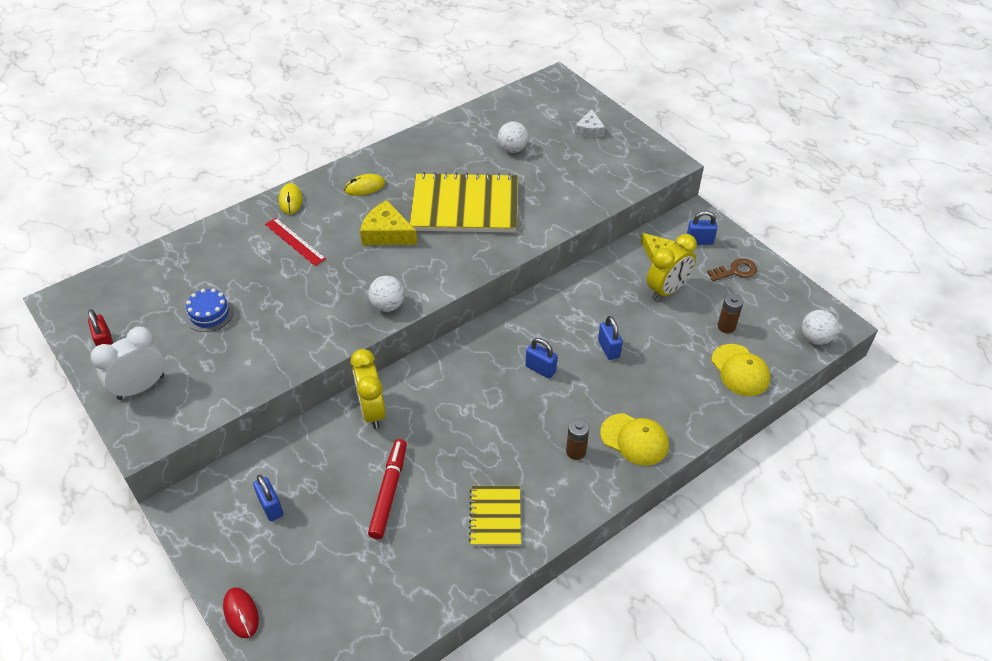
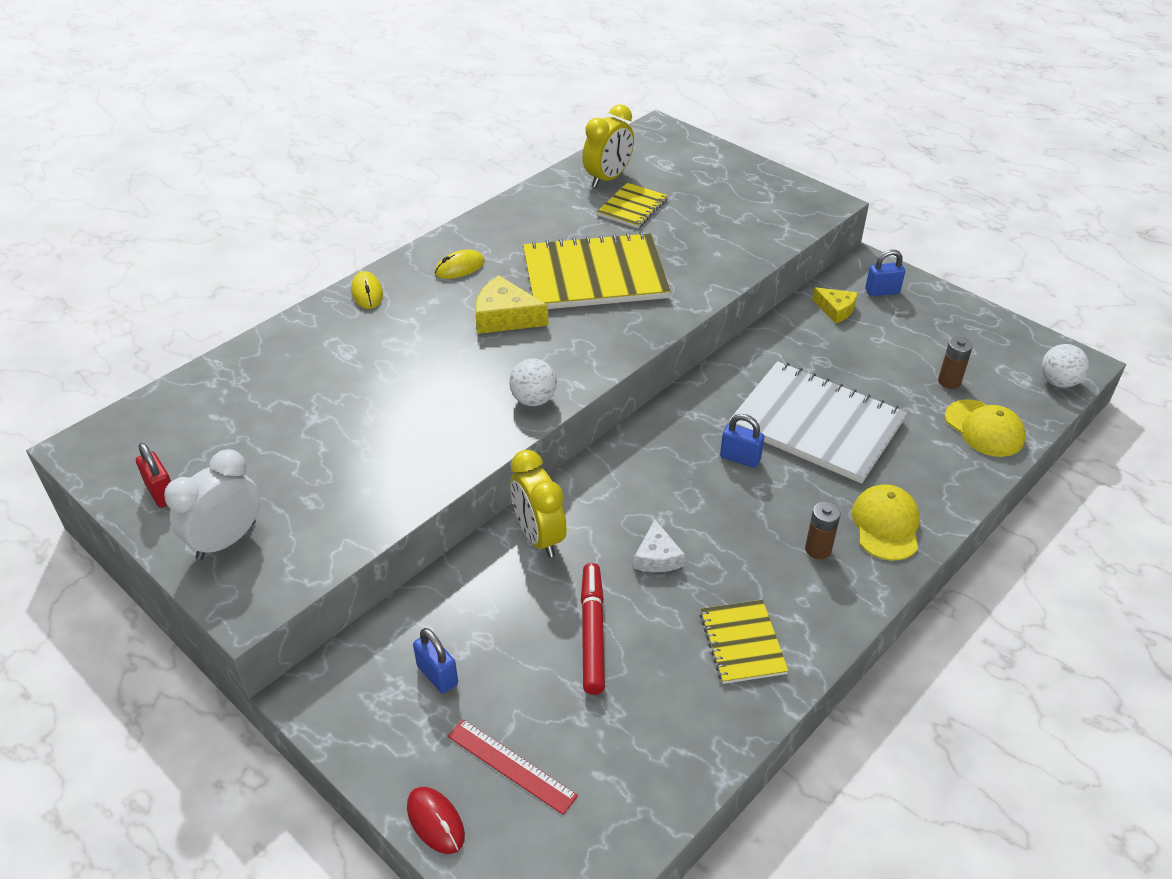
camera: 10 degrees left, 5 degrees down
blue cake [186,288,234,332] -> none
red ruler [265,218,326,266] -> red ruler moved to [448,719,578,815]
white ball [498,121,528,153] -> yellow notebook [597,183,668,228]
white cheese [575,109,605,138] -> white cheese moved to [634,519,685,572]
blue padlock [598,316,623,360] -> white notebook [729,361,907,484]
yellow cap [600,413,669,466] -> yellow cap turned 105 degrees counterclockwise [852,484,920,560]
yellow clock [647,234,697,300] -> yellow clock moved to [582,104,634,187]
brown key [707,258,757,281] -> none

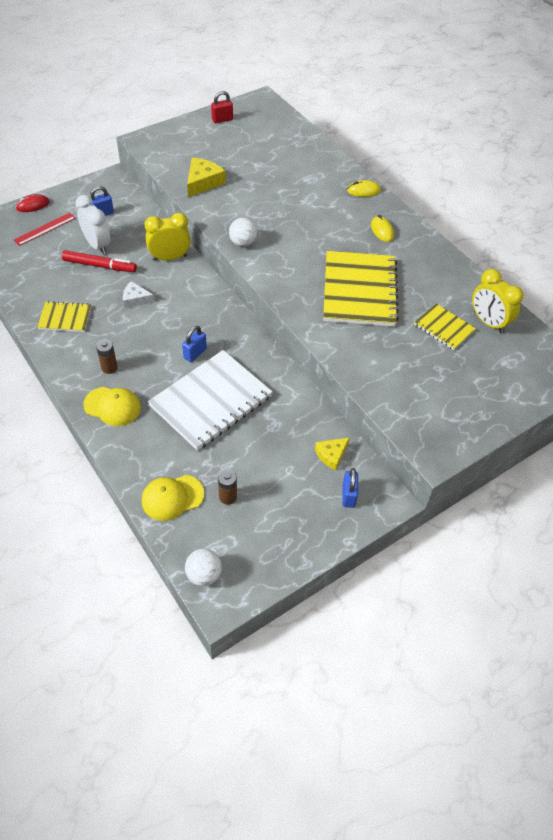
camera: 100 degrees right, 10 degrees up
white clock [164,449,260,560] -> white clock moved to [75,195,110,255]
yellow cheese [475,275,549,334] -> yellow cheese moved to [187,158,226,197]

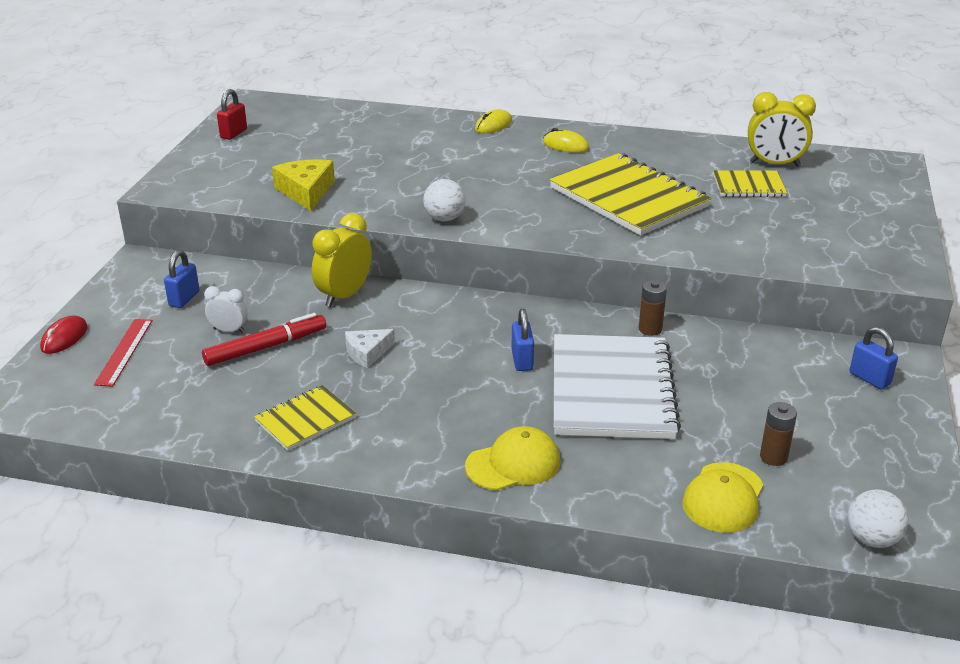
camera: 40 degrees left, 20 degrees down
white clock [75,195,110,255] -> white clock [204,286,248,333], size x0.57
brown battery [96,339,118,374] -> brown battery moved to [639,280,667,336]
yellow cheese [315,437,350,470] -> none

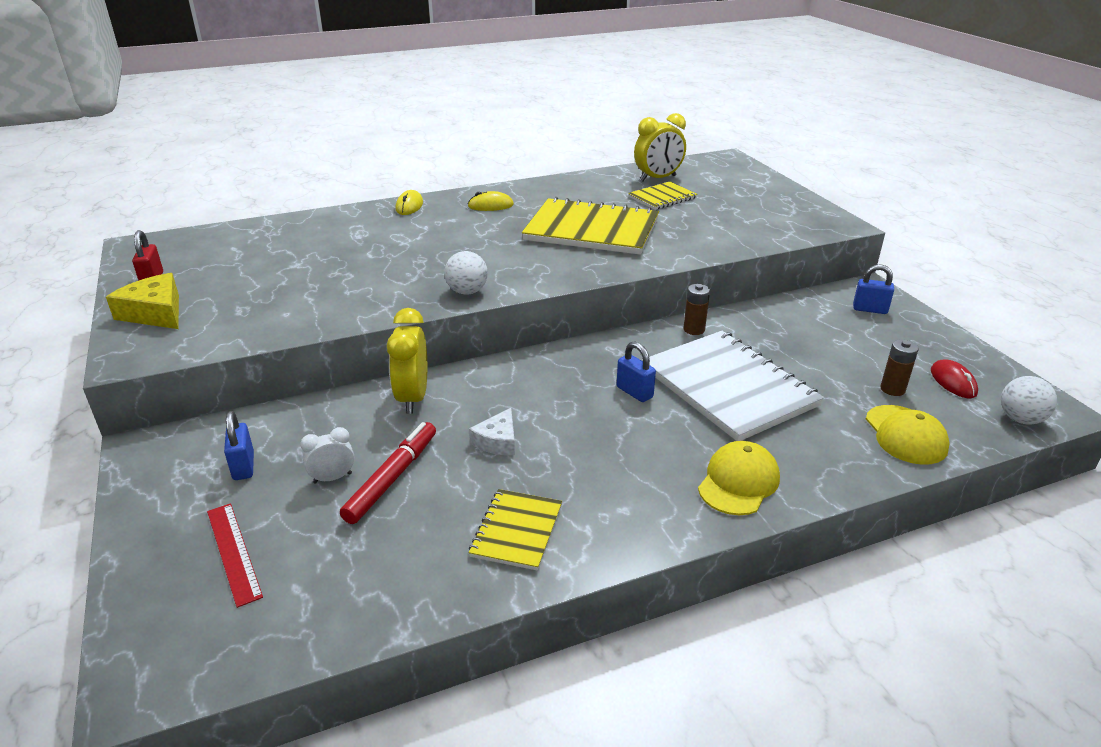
camera: 35 degrees left, 0 degrees up
red mouse [40,315,88,354] -> red mouse moved to [931,359,978,398]
yellow cheese [272,160,335,211] -> yellow cheese moved to [106,273,179,329]

